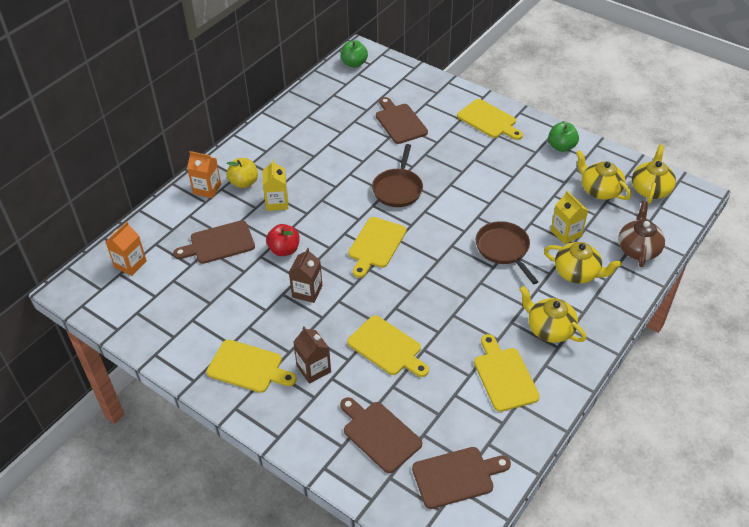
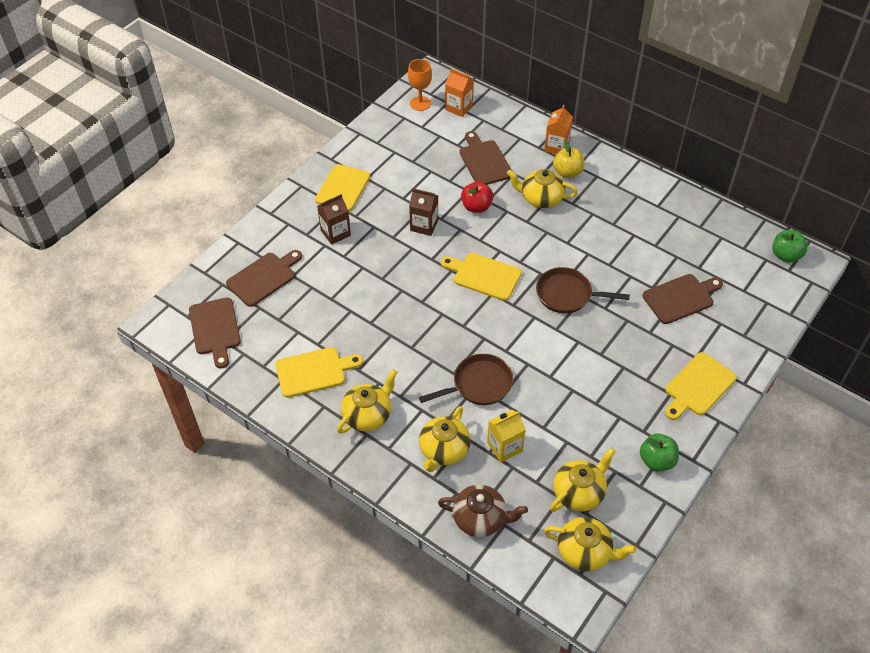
camera: 90 degrees right, 5 degrees up
yellow carton [263,160,288,211] -> yellow teapot [507,169,577,208]
yellow cutting board [347,315,429,377] -> none
none -> orange goblet [408,59,432,111]

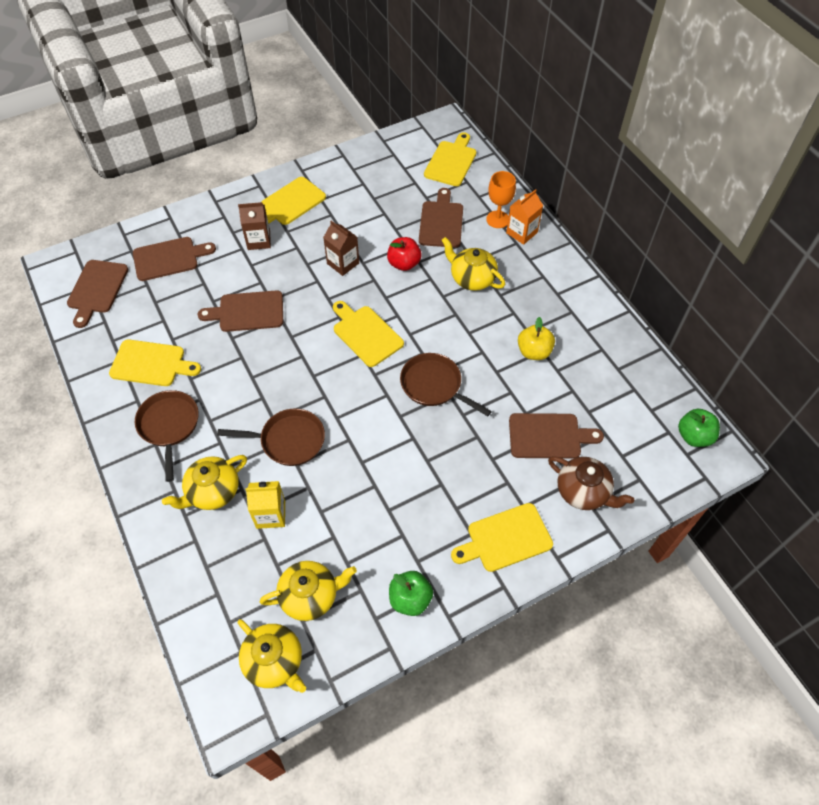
camera: 25 degrees right, 5 degrees up
yellow teapot [337,369,397,434] -> brown pan [135,390,199,482]
orange goblet [408,59,432,111] -> orange goblet moved to [486,171,516,228]
brown teapot [438,485,528,537] -> brown teapot moved to [548,456,634,510]
orange carton [445,69,473,117] -> yellow cutting board [424,132,476,186]
yellow apple [553,141,584,178] -> yellow apple moved to [518,317,555,360]
none -> brown cutting board [198,290,283,332]

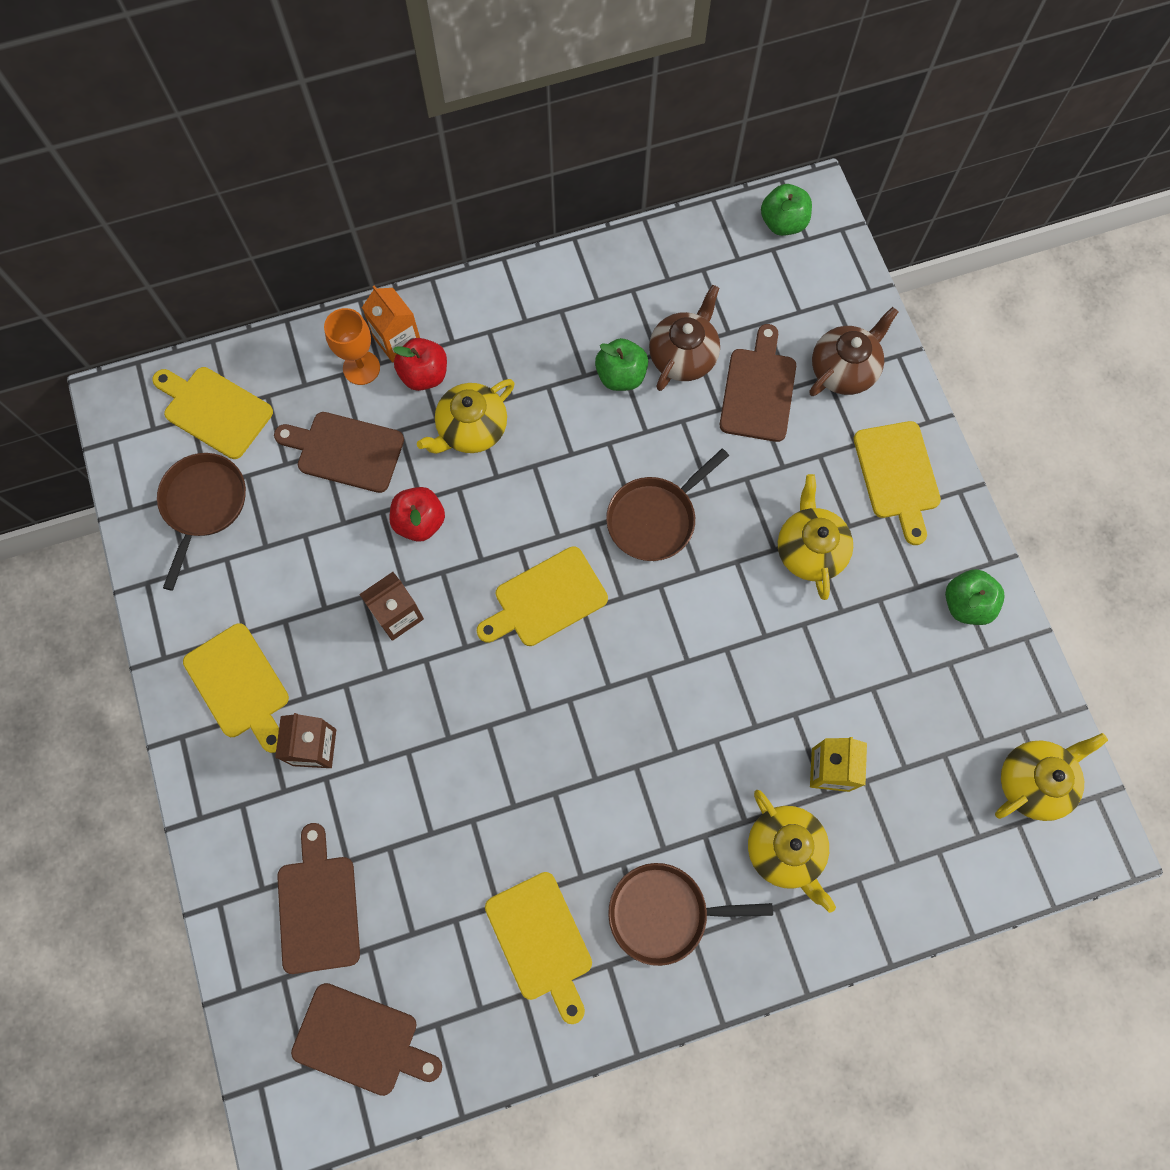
camera: 80 degrees left, 15 degrees up
yellow cutting board [109,339,201,386] -> yellow cutting board turned 135 degrees clockwise [485,872,592,1024]
brown cutting board [198,290,283,332] -> none
brown pan [217,408,325,466] -> brown pan moved to [157,453,246,591]
yellow teapot [260,561,357,621] -> yellow teapot moved to [778,474,853,600]
yellow apple [518,317,555,360] -> green apple [595,338,648,391]
none -> red apple [393,338,447,391]
none -> brown teapot [649,285,720,391]

